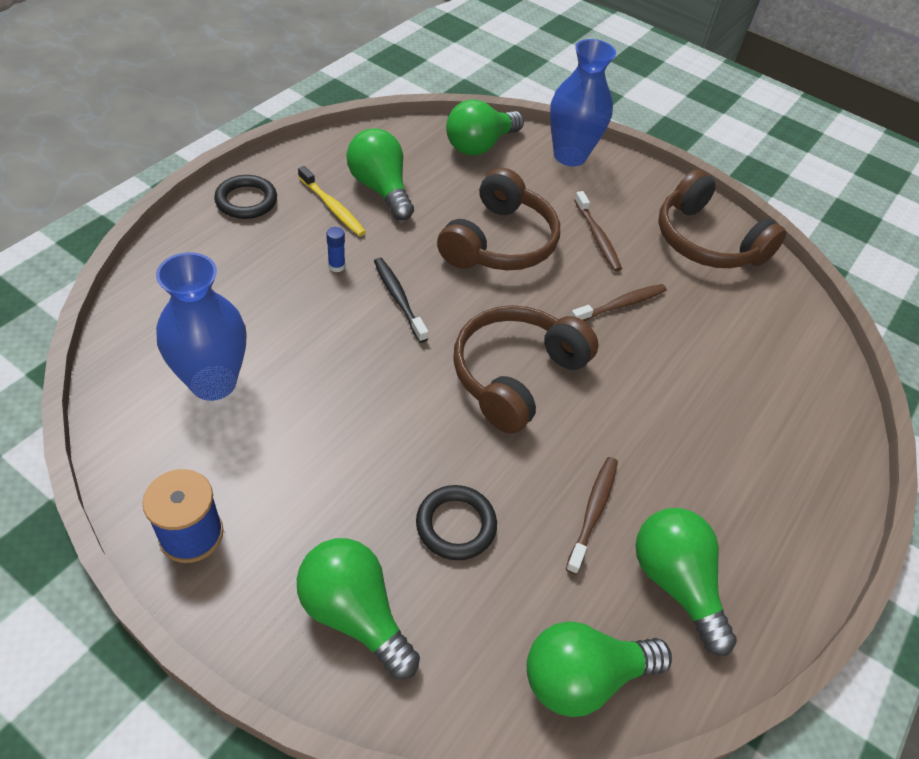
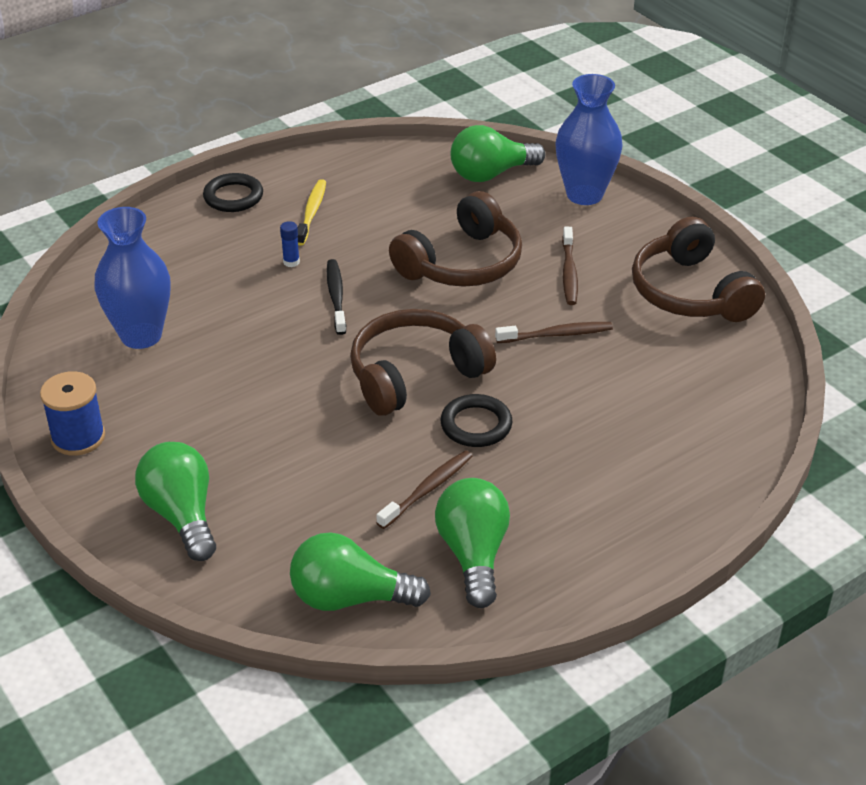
camera: 25 degrees right, 10 degrees down
yellow toothbrush [298,166,366,236] -> yellow toothbrush turned 150 degrees counterclockwise [298,179,326,246]
green light bulb [347,128,414,220] -> none
black ring [416,485,497,560] -> black ring moved to [441,394,512,447]

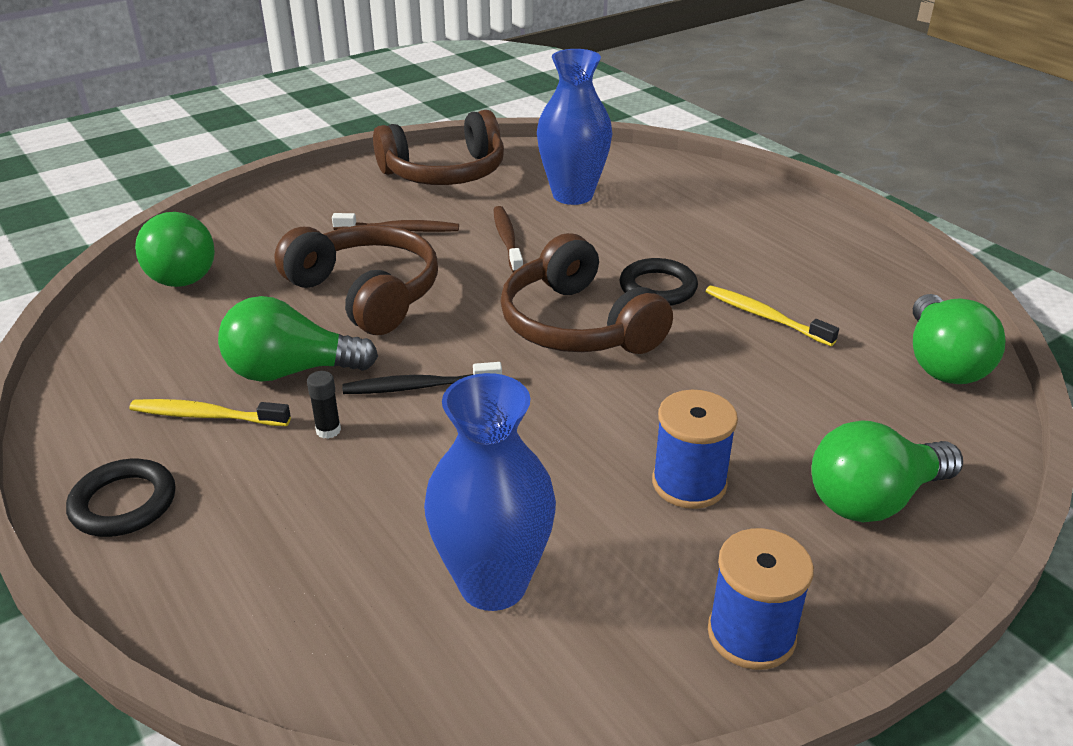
camera: 90 degrees left, 5 degrees down
blue glue stick [280,221,300,267] -> black glue stick [307,371,341,439]
brown toothbrush [377,450,473,529] -> yellow toothbrush [705,285,839,346]
green light bulb [435,478,510,608] -> green light bulb moved to [218,296,378,382]
blue vase [555,74,622,205] -> blue vase moved to [537,49,612,205]
none -> blue spool [652,390,738,509]

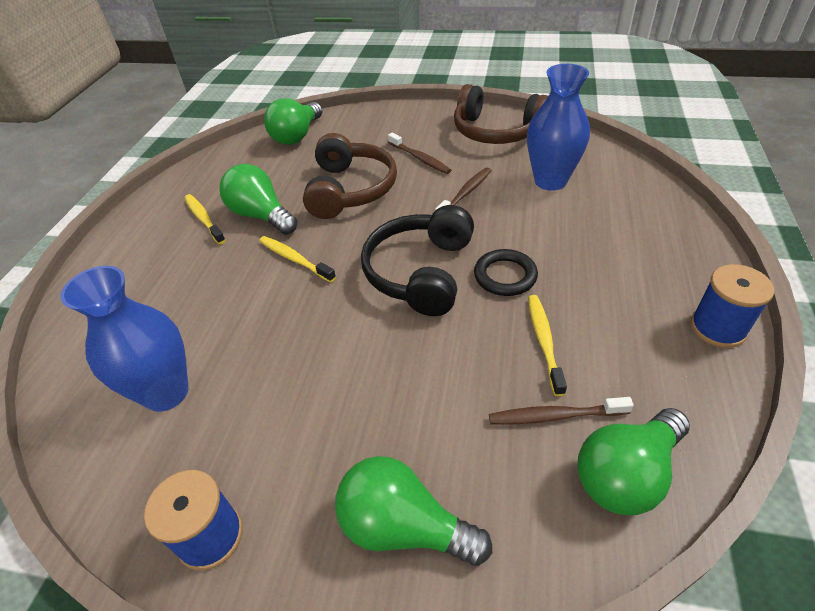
camera: 50 degrees right, 10 degrees up
black ring [66,459,176,537] -> none
black glue stick [307,371,341,439] -> none
black toothbrush [342,362,502,394] -> yellow toothbrush [259,236,336,282]
brown headphones [500,233,673,354] -> black headphones [361,205,474,316]
blue spool [652,390,738,509] -> blue spool moved to [691,264,774,348]
none -> brown toothbrush [489,397,634,425]

